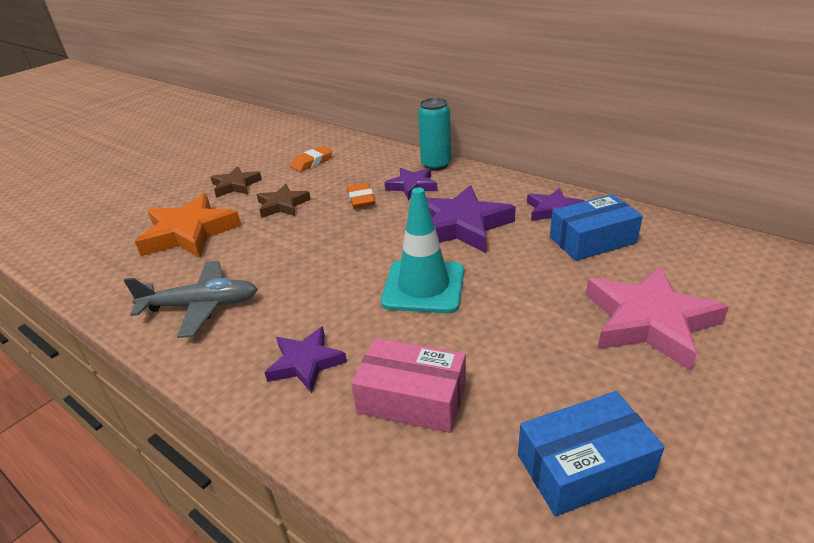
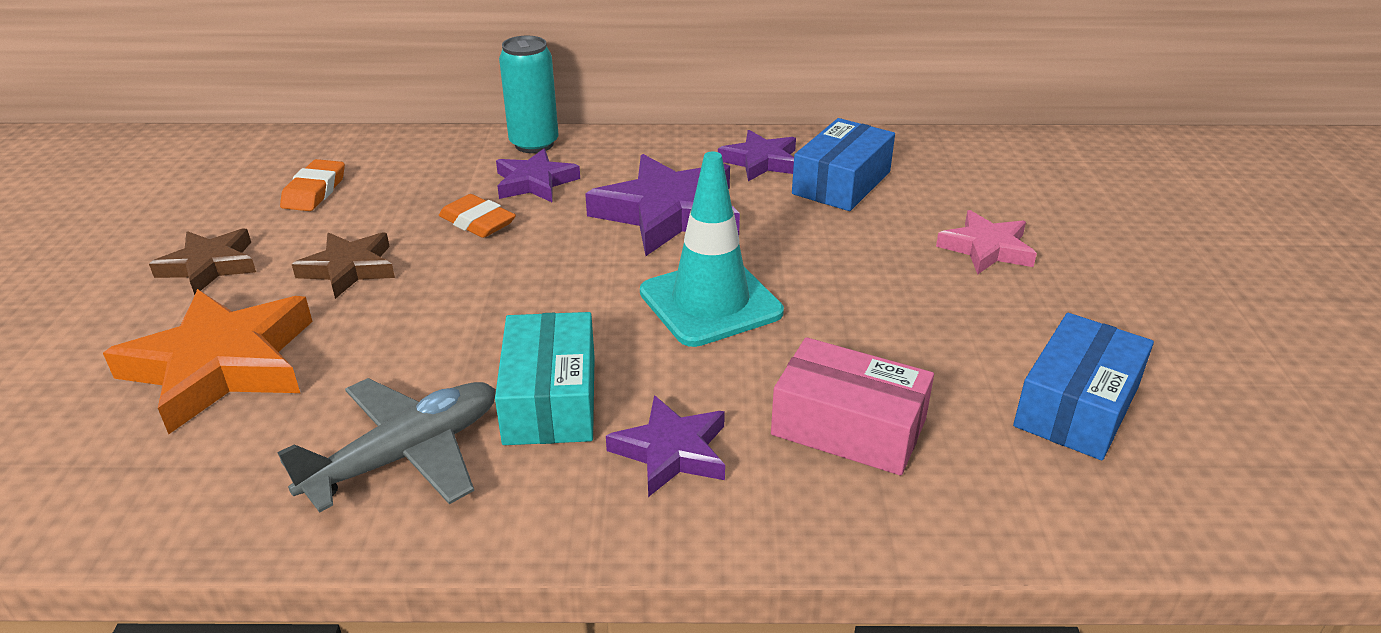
camera: 40 degrees left, 0 degrees up
pink box [351,338,466,433] -> pink box turned 45 degrees clockwise [771,337,934,476]
pink star [586,266,729,371] -> pink star [936,210,1037,275], size x0.58
none -> turquoise box [495,312,595,445]

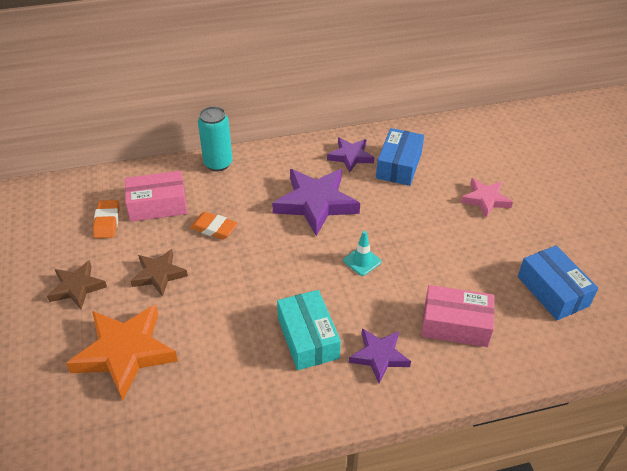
camera: 15 degrees left, 10 degrees up
grey plane [277,378,496,513] -> none
purple star [496,149,580,202] -> none
turquoise traffic cone [640,152,784,347] -> turquoise traffic cone [343,231,381,276], size x0.49
blue box [1013,313,1154,460] -> blue box turned 45 degrees counterclockwise [518,245,598,320]
none -> pink box [125,171,187,222]

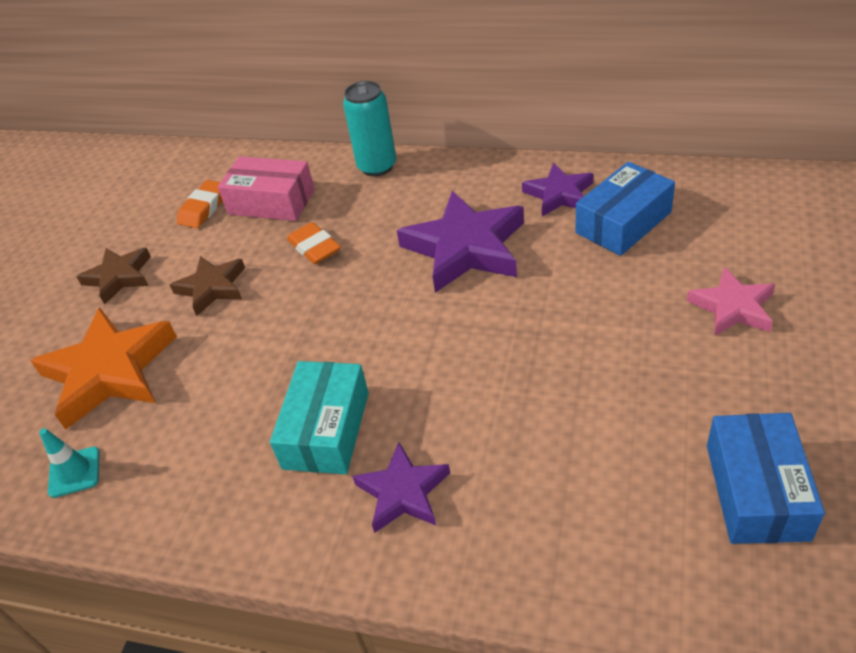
camera: 35 degrees right, 0 degrees up
turquoise traffic cone [343,231,381,276] -> turquoise traffic cone moved to [39,428,100,498]
pink box [422,285,495,347] -> none

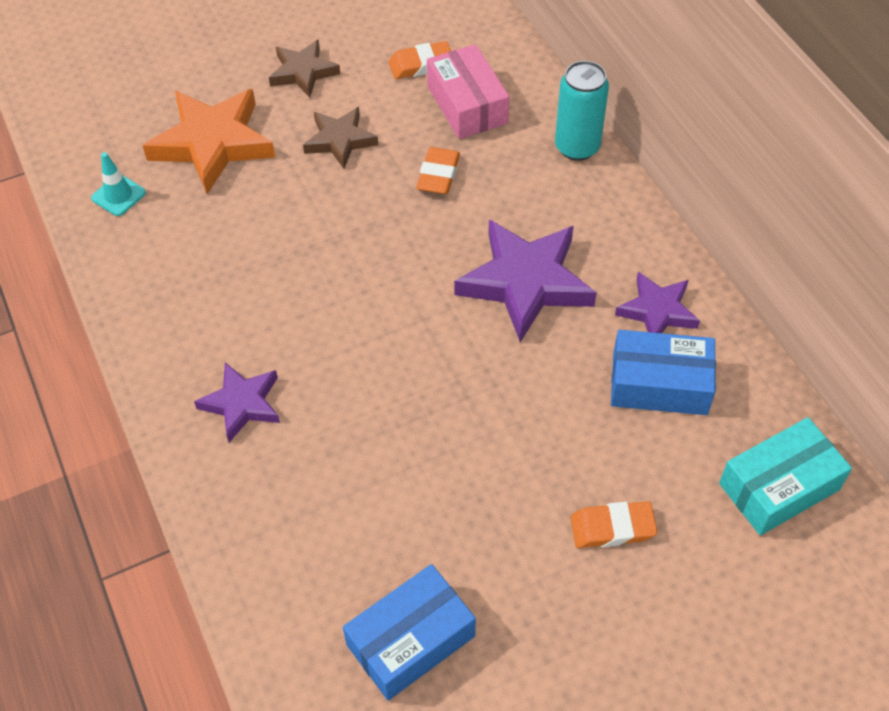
camera: 45 degrees right, 10 degrees up
turquoise box [270,361,369,474] -> turquoise box moved to [719,417,852,535]
pink star [687,267,775,336] -> orange eraser [571,501,657,548]

